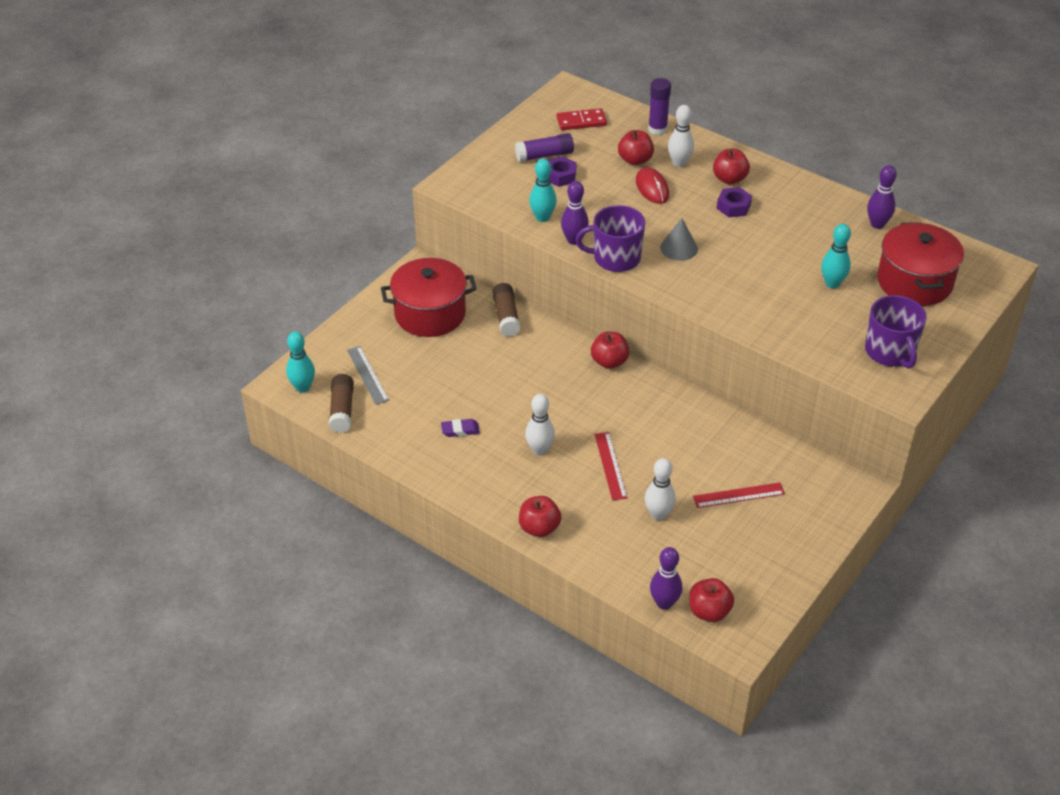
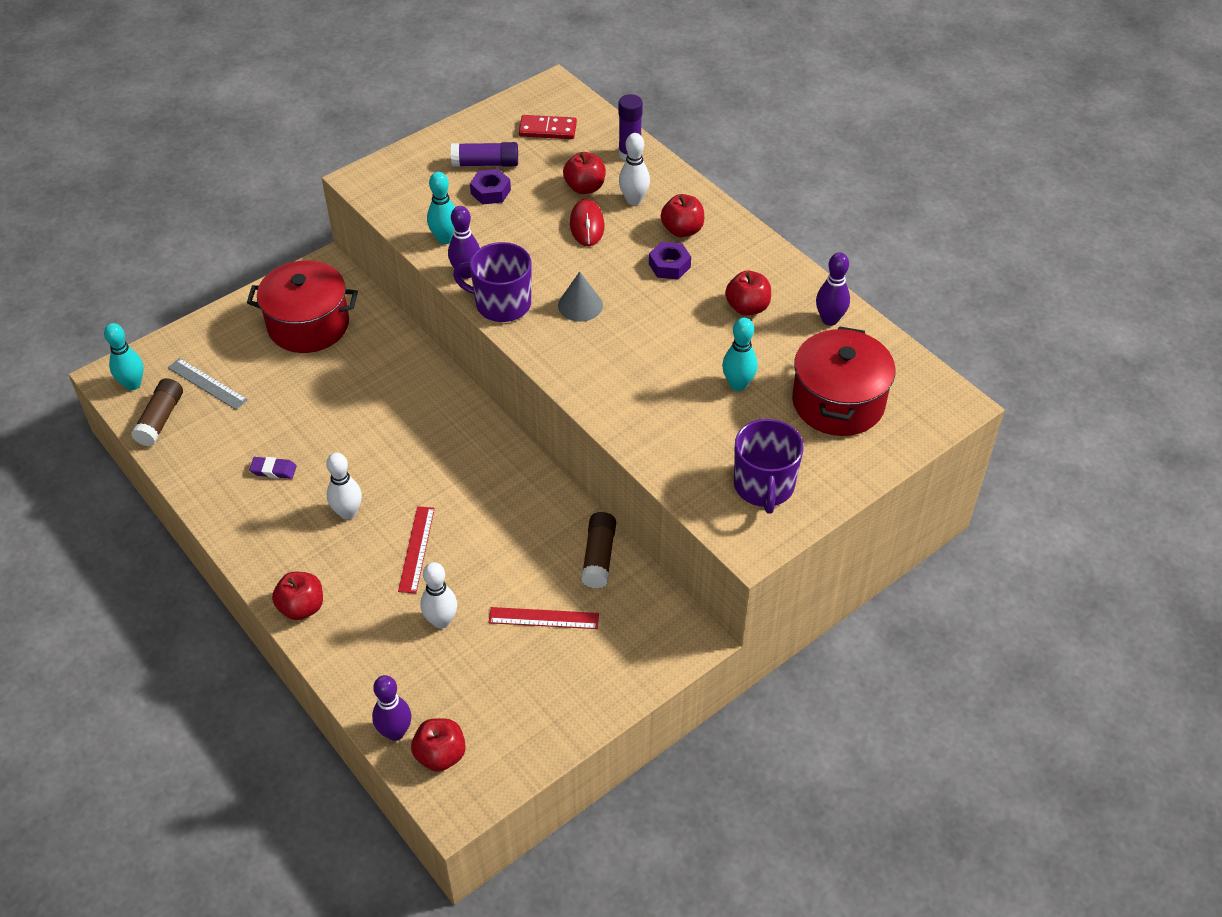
camera: 15 degrees right, 5 degrees up
grey ruler [347,346,389,405] -> grey ruler turned 45 degrees counterclockwise [168,358,248,410]
brown glue stick [492,283,521,337] -> brown glue stick moved to [581,512,616,589]
red apple [591,331,629,369] -> red apple moved to [725,271,771,316]

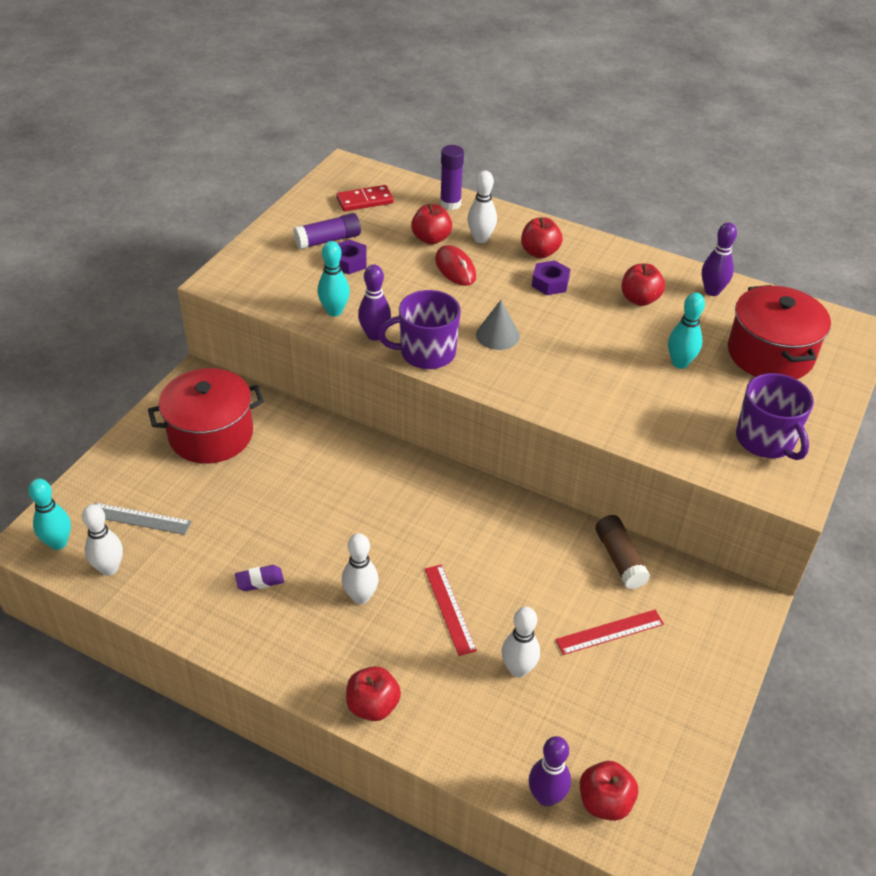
camera: 25 degrees left, 5 degrees down
brown glue stick [131,378,183,446] -> white bowling pin [82,504,123,576]

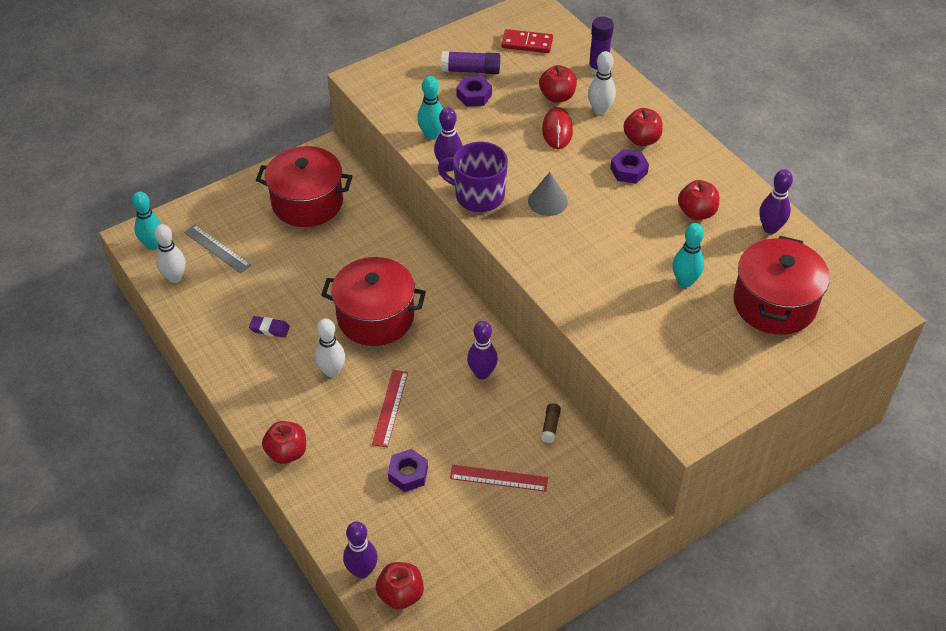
camera: 30 degrees right, 5 degrees up
white bowling pin [501,607,540,677] -> purple nut [388,449,428,492]
brown glue stick [595,515,650,589] -> brown glue stick [541,403,561,443], size x0.58
purple mug [736,373,814,460] -> none
none -> red pot [321,257,426,346]
none -> purple bowling pin [467,321,498,379]

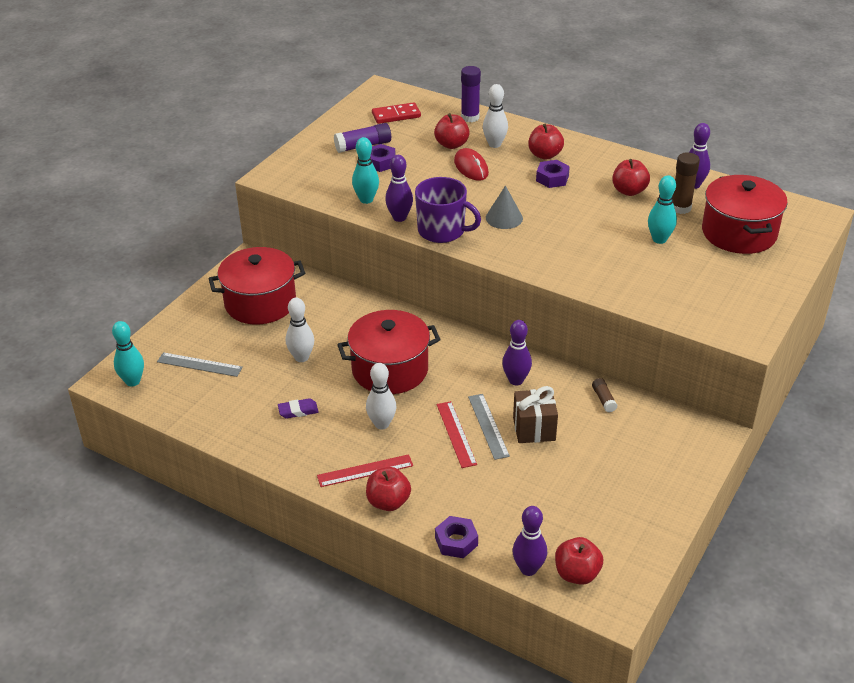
camera: 25 degrees left, 10 degrees down
white bowling pin [154,224,186,283] -> white bowling pin moved to [286,298,314,362]
purple nut [388,449,428,492] -> purple nut moved to [435,516,478,558]
purple mug [438,142,508,212] -> purple mug turned 150 degrees counterclockwise [415,177,481,243]
red ruler [450,465,548,492] -> red ruler moved to [317,454,413,487]
none -> grey ruler [468,394,510,460]
none -> brown gift [513,386,558,443]
none -> brown glue stick [672,152,700,214]

